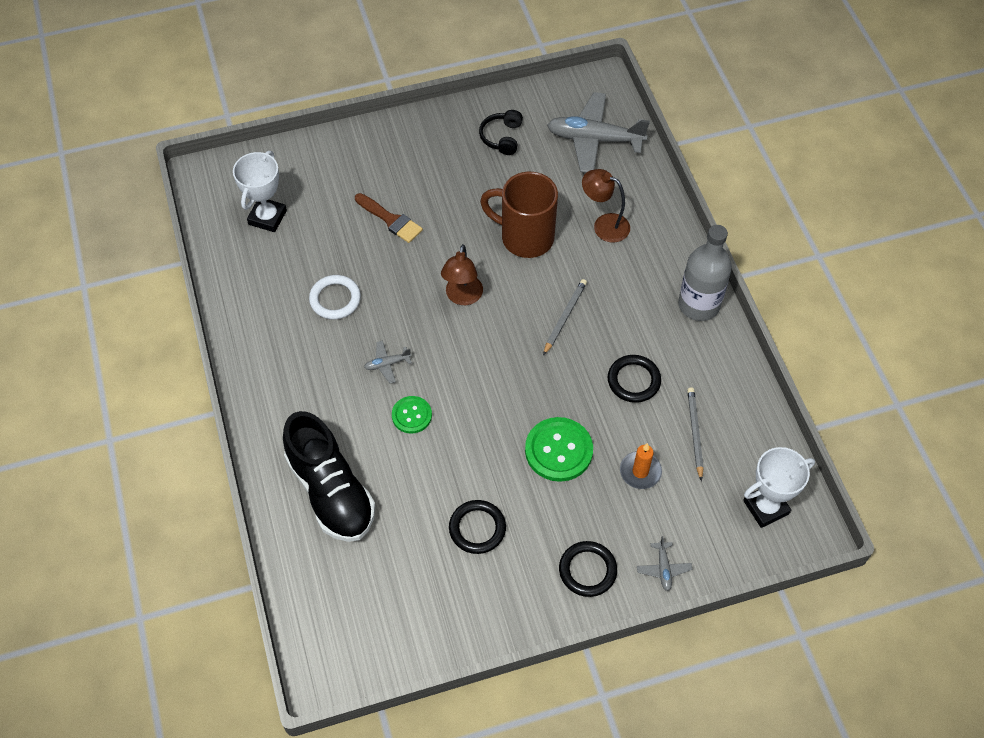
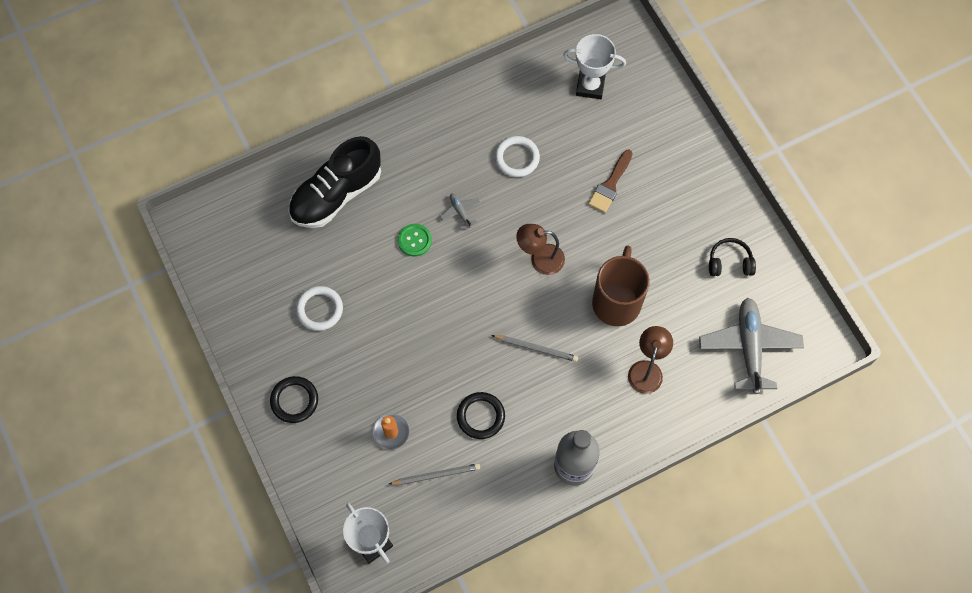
camera: 80 degrees right, 10 degrees up
black ring [449,500,506,554] -> white ring [296,286,343,331]
green button [525,417,593,482] -> none
grey plane [637,536,692,591] -> none

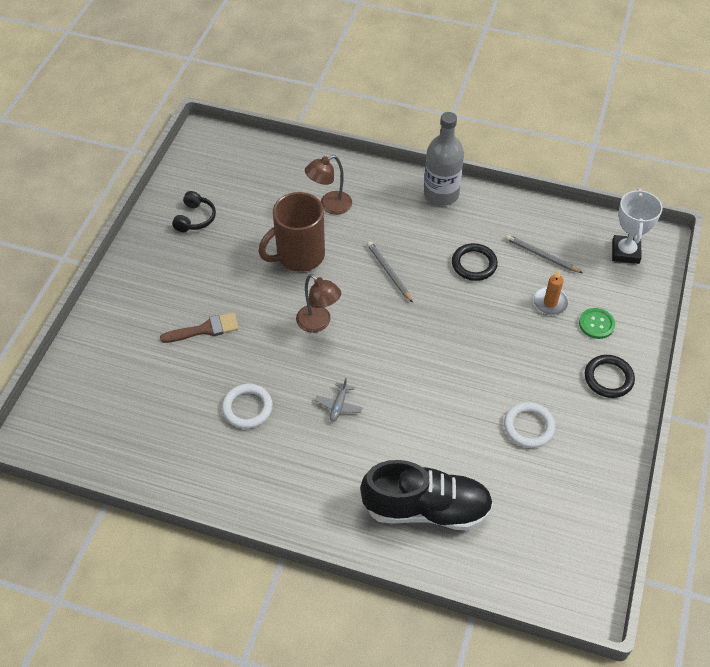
camera: 135 degrees left, 15 degrees down
green button [398,224,432,256] -> green button moved to [579,308,615,339]
white trophy [563,34,626,99] -> none
grey plane [699,298,804,394] -> none
black headphones [709,238,756,276] -> black headphones turned 120 degrees counterclockwise [172,191,216,232]

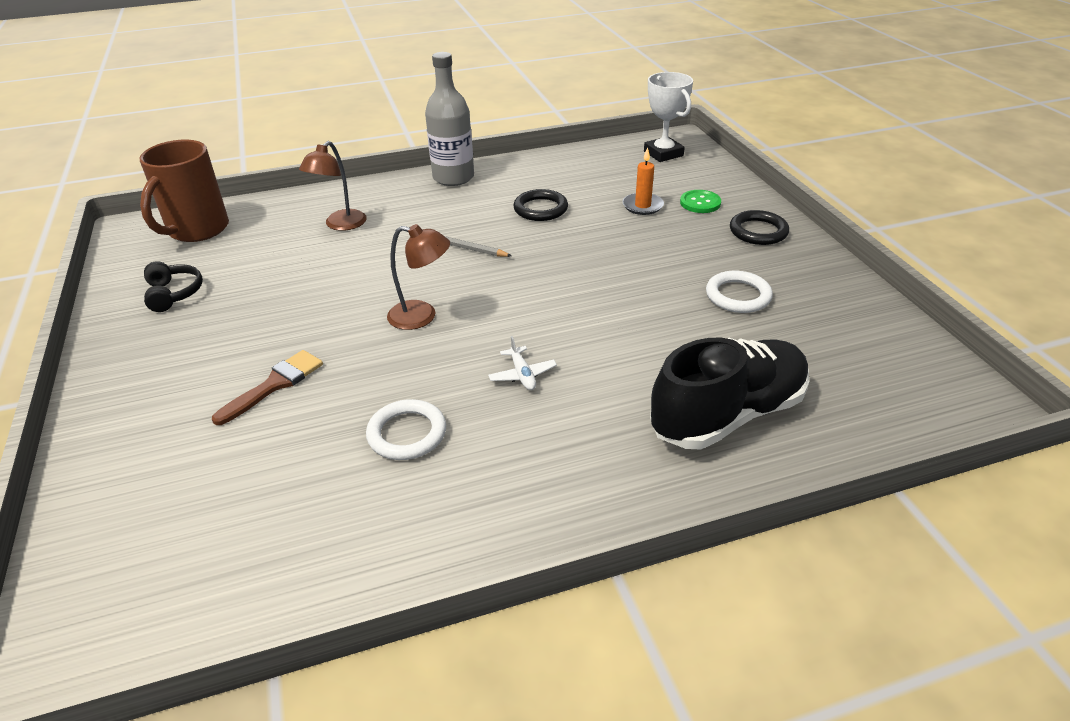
camera: 35 degrees left, 15 degrees down
brown mug [258,192,325,272] -> brown mug moved to [139,140,229,242]
grey plane [315,378,362,422] -> white plane [488,336,557,390]
grey pencil [505,235,583,273] -> none

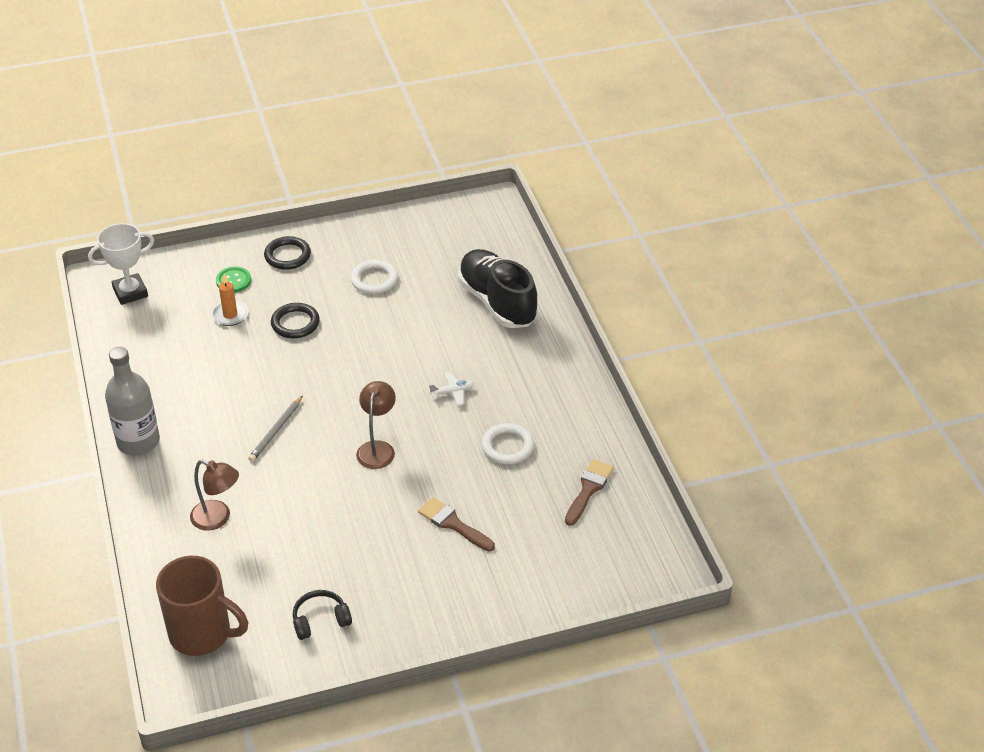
camera: 90 degrees left, 5 degrees up
black ring [513,189,568,221] -> black ring moved to [271,303,320,338]
none -> brown brush [565,459,613,526]

